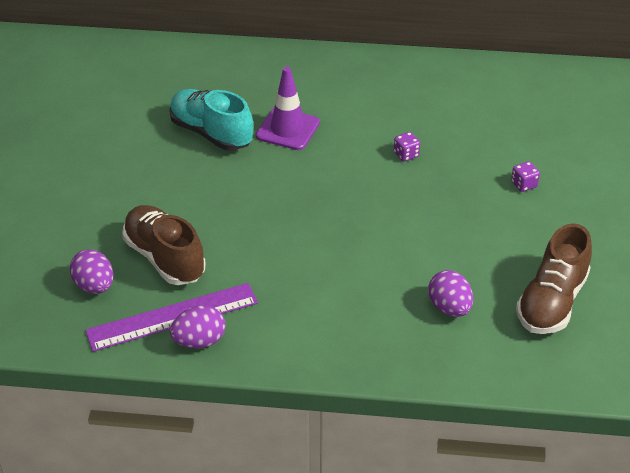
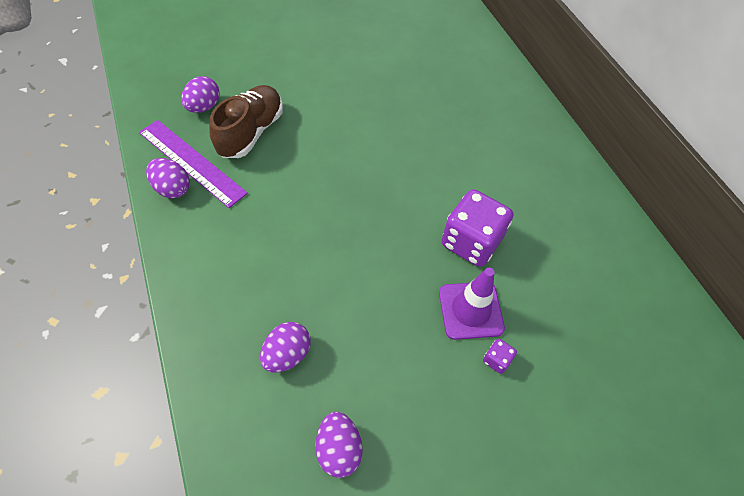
camera: 60 degrees right, 15 degrees up
turquoise shoe [169,89,253,151] -> none
purple traffic cone [256,67,320,150] -> purple traffic cone moved to [439,268,505,340]
purple dice [394,132,420,162] -> purple dice [441,189,513,267], size x2.39
brown shoe [516,223,592,334] -> purple egg [316,412,363,478]

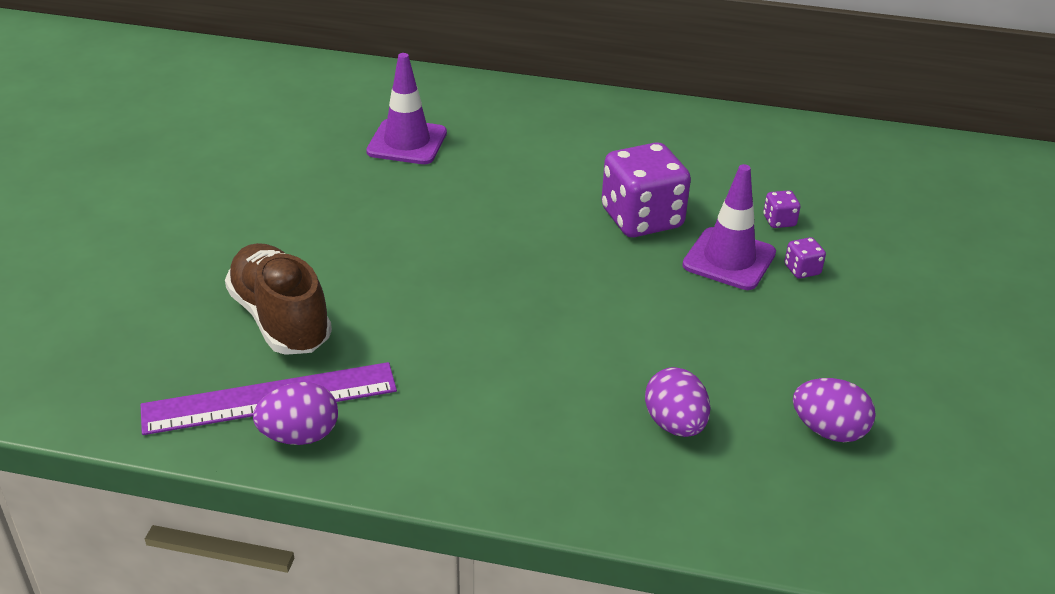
camera: 55 degrees left, 20 degrees down
purple egg [181,76,220,113] -> none
none -> purple traffic cone [366,53,447,164]
none -> purple dice [763,190,800,228]

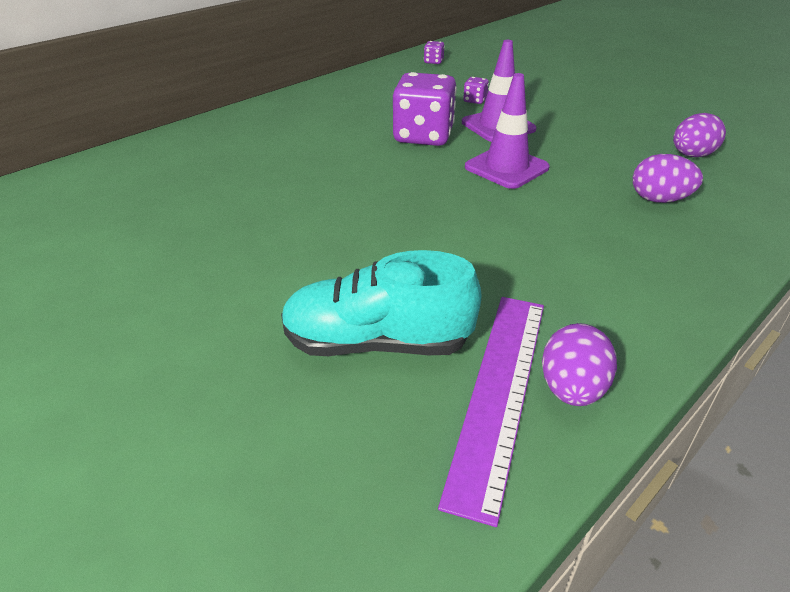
camera: 55 degrees left, 0 degrees up
brown shoe [225,243,332,355] -> turquoise shoe [281,250,482,356]
purple traffic cone [366,53,447,164] -> purple traffic cone moved to [465,73,550,189]
purple dice [784,237,826,279] -> purple dice moved to [424,41,445,64]

